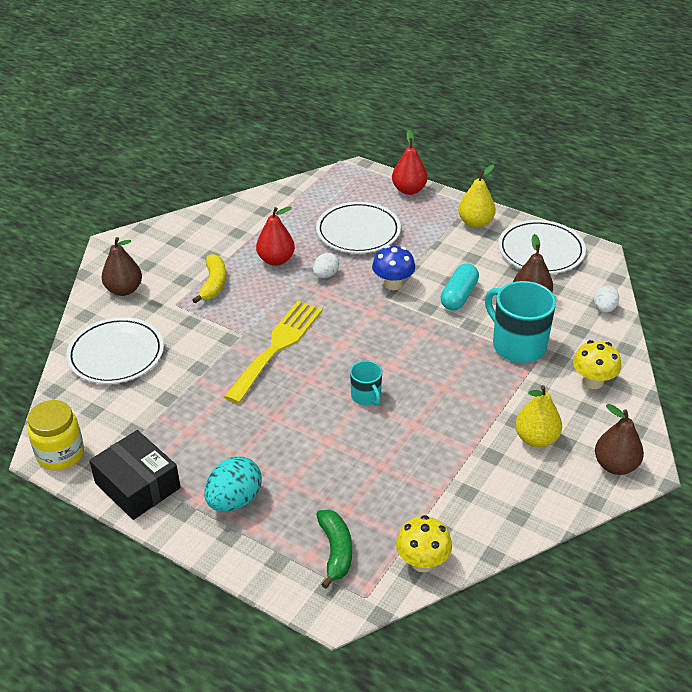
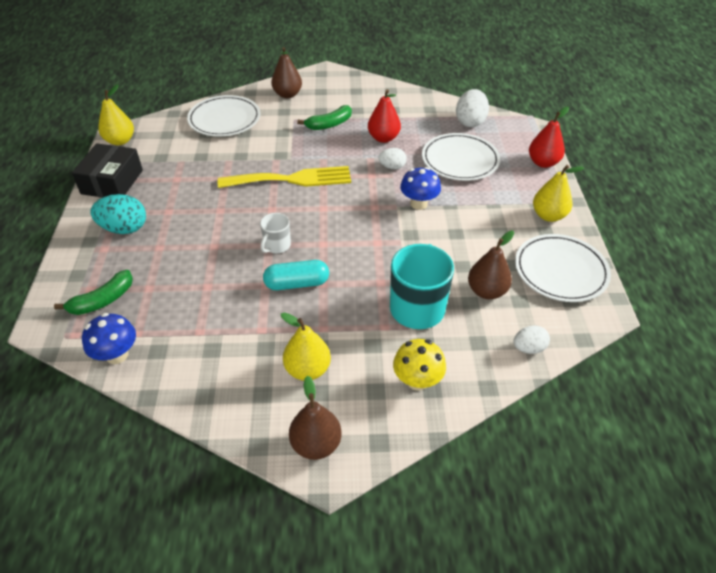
camera: 55 degrees right, 5 degrees up
yellow jar [28,400,84,471] -> yellow pear [98,84,134,145]
yellow banana [192,254,226,303] -> green banana [297,105,352,130]
turquoise mug [350,361,382,406] -> white mug [260,213,291,253]
yellow mushroom [396,515,452,572] -> blue mushroom [82,313,136,364]
turquoise capsule [441,263,479,311] -> turquoise capsule moved to [263,260,329,290]
none -> white egg [456,89,489,127]

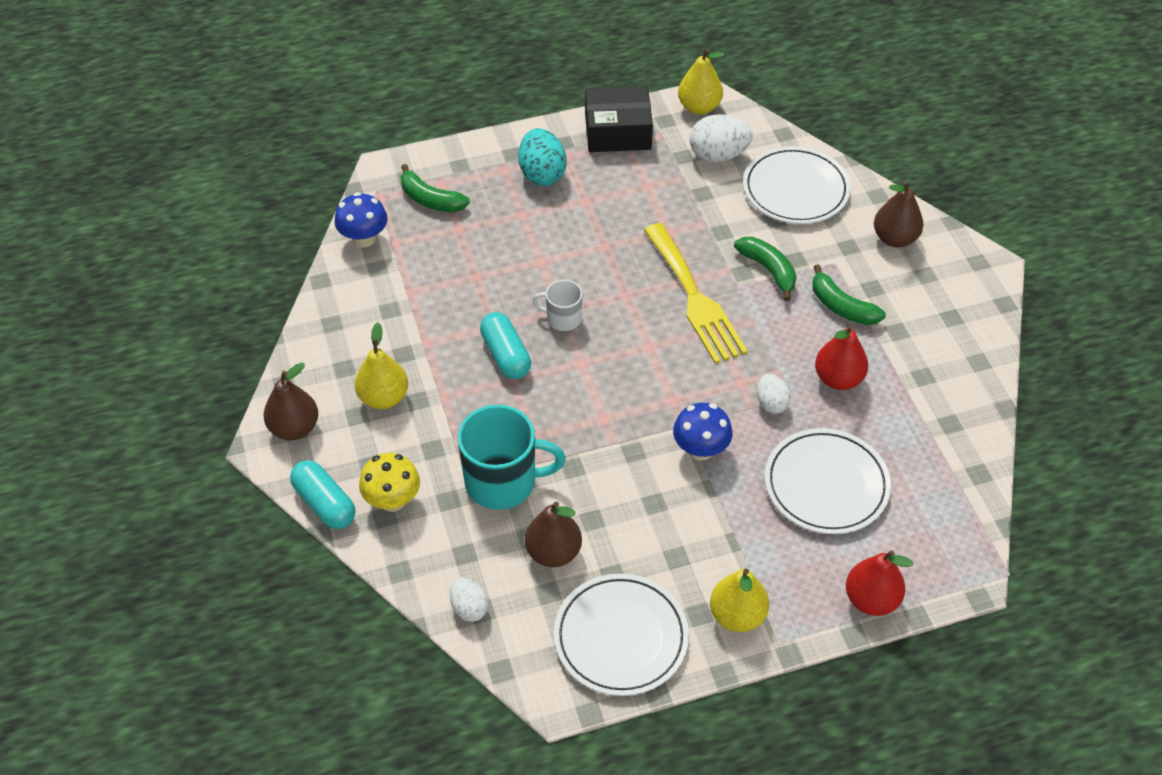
camera: 75 degrees right, 5 degrees up
white egg [456,89,489,127] -> white egg moved to [690,114,753,162]
none -> turquoise capsule [290,460,355,529]
none -> green banana [734,237,797,301]

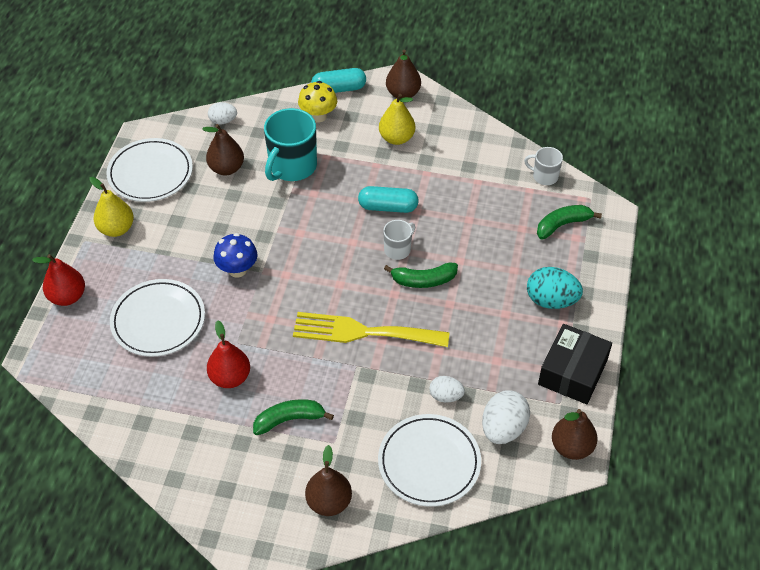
camera: 120 degrees right, 0 degrees up
blue mushroom [334,192,388,247] -> white mug [524,147,563,185]
yellow pear [678,49,724,114] -> brown pear [552,409,598,460]
green banana [734,237,797,301] -> green banana moved to [384,263,458,288]
white egg [757,374,791,414] -> white egg moved to [429,376,465,402]

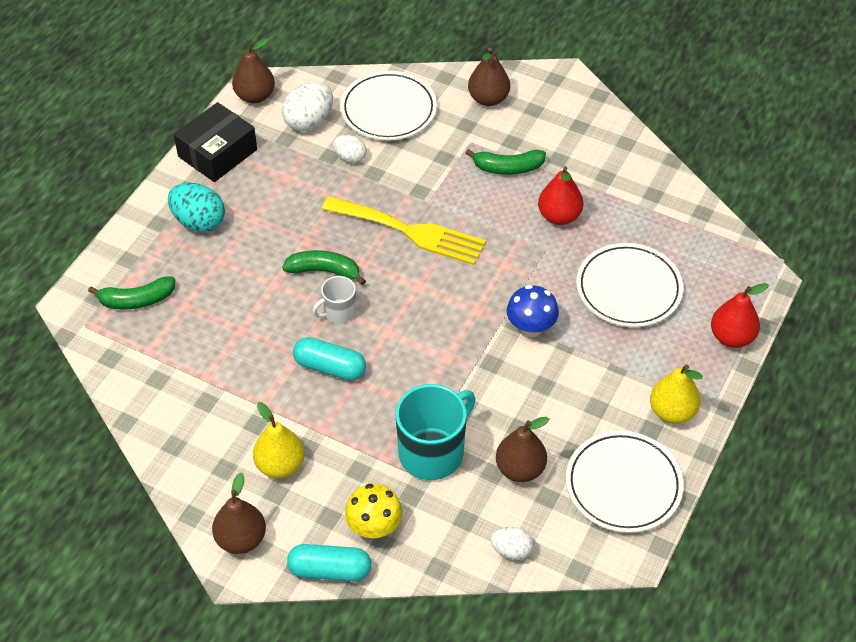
camera: 165 degrees left, 0 degrees up
white mug [524,147,563,185] -> none

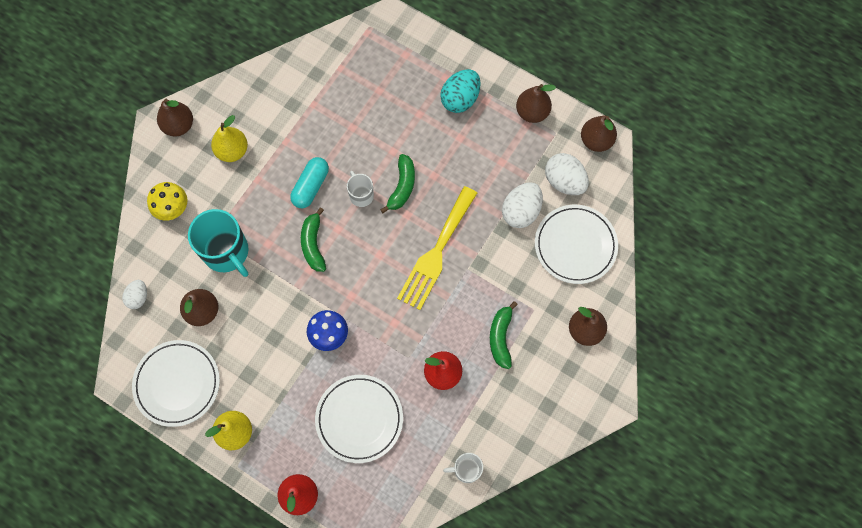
camera: 95 degrees right, 20 degrees up
green banana [88,276,175,310] -> green banana moved to [301,207,326,272]
black box [174,102,257,182] -> brown pear [516,84,556,123]
turquoise capsule [287,544,371,581] -> none
white egg [333,135,367,163] -> white egg [502,182,543,228], size x1.66
none -> white mug [443,453,483,483]

